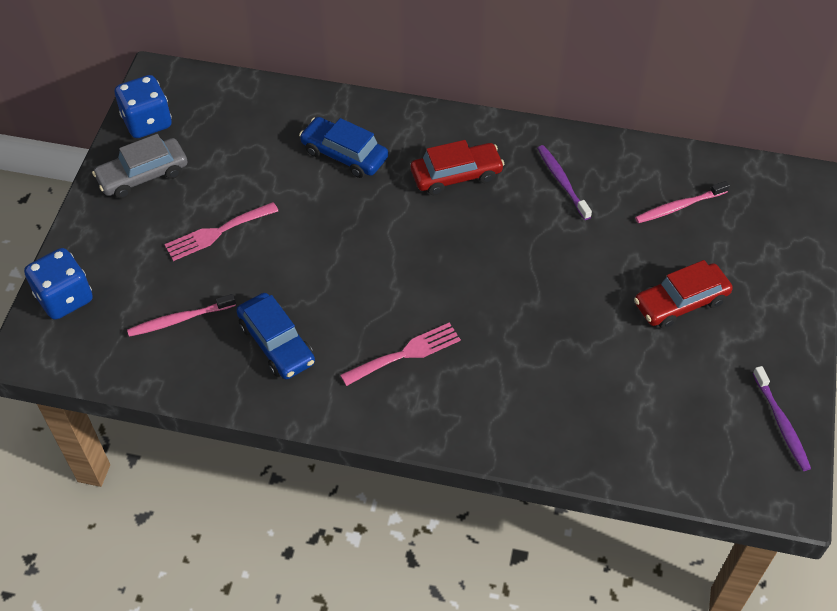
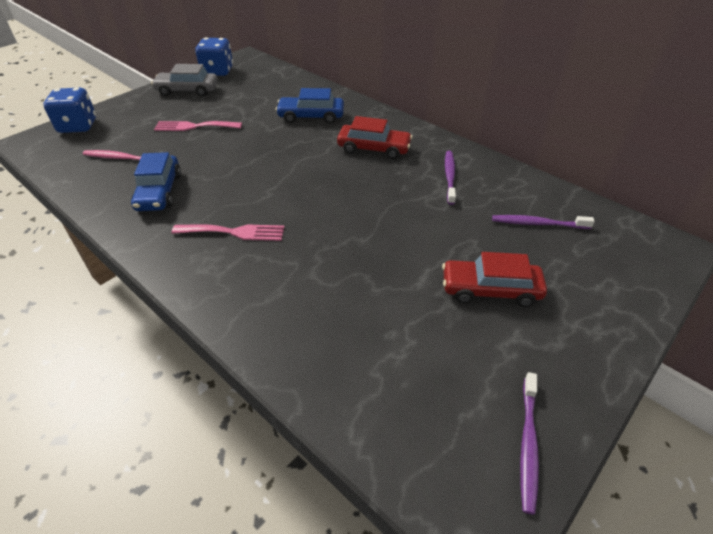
camera: 30 degrees right, 10 degrees down
blue car [299,117,388,178] -> blue car turned 60 degrees counterclockwise [276,88,344,124]
pink toothbrush [635,181,730,223] -> purple toothbrush [492,215,595,229]

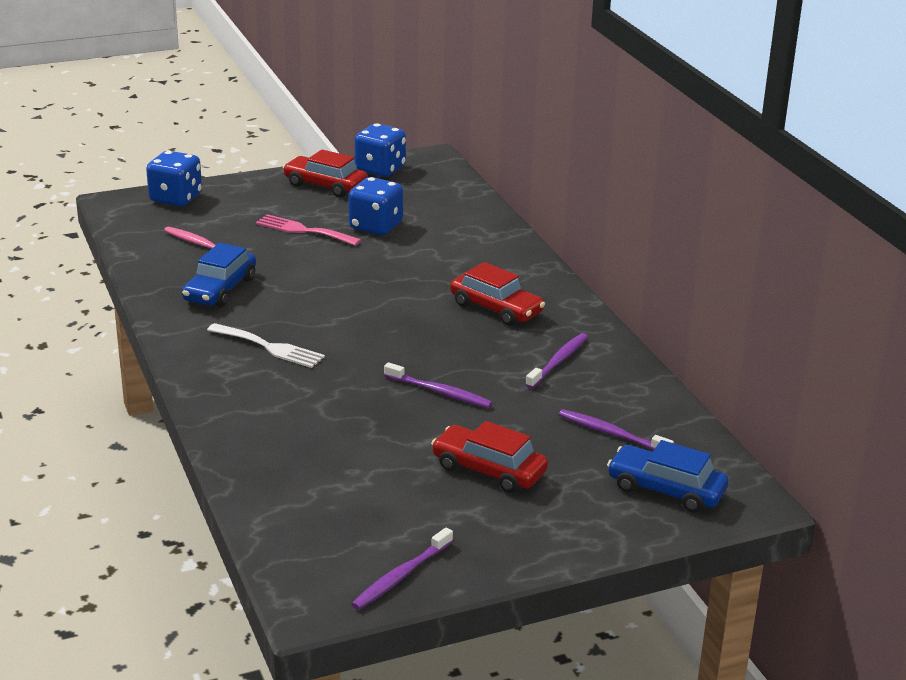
camera: 25 degrees right, 15 degrees down
grey car [151,64,218,97] -> red car [283,149,368,197]
pink fork [172,224,284,241] -> white fork [207,323,325,368]
blue car [276,88,344,124] -> blue car moved to [607,440,729,513]
none -> blue dice [349,177,403,235]
none -> purple toothbrush [384,362,492,408]

